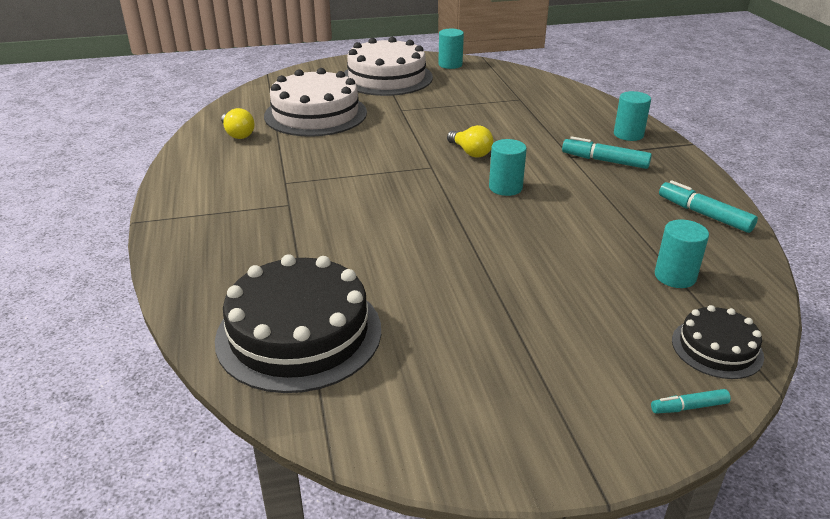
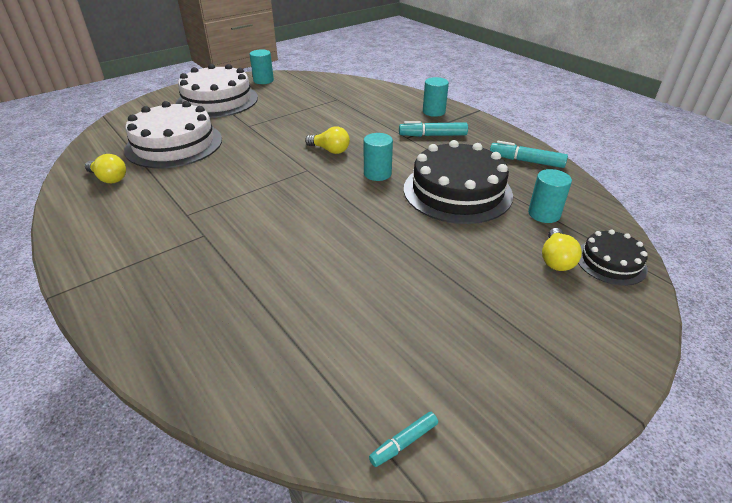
camera: 25 degrees left, 5 degrees up
black cake [215,254,381,393] -> black cake moved to [404,140,513,224]
turquoise marker [651,389,731,414] -> turquoise marker moved to [369,412,438,467]
none -> yellow light bulb [542,228,582,271]

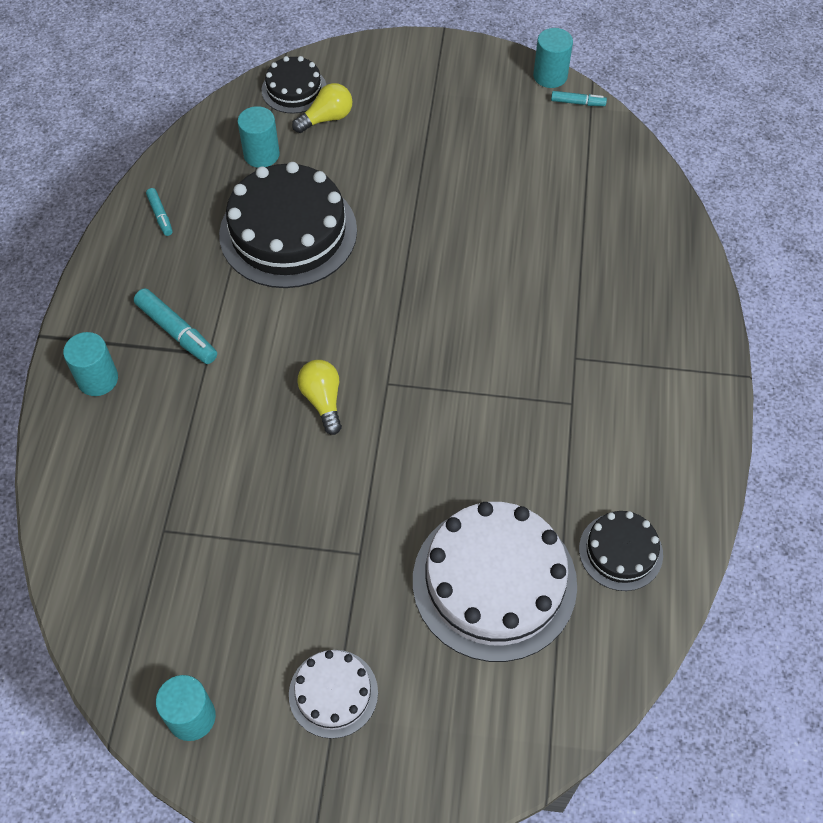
camera: 135 degrees left, 20 degrees up
yellow light bulb [85,154,126,183] -> black cake [579,511,663,591]
white cake [176,64,258,118] -> white cake [289,650,378,739], size x0.52
turquoise cylinder [364,133,393,181] -> turquoise cylinder moved to [533,28,573,88]
turquoise marker [490,141,568,168] -> turquoise marker [146,188,173,236], size x0.57

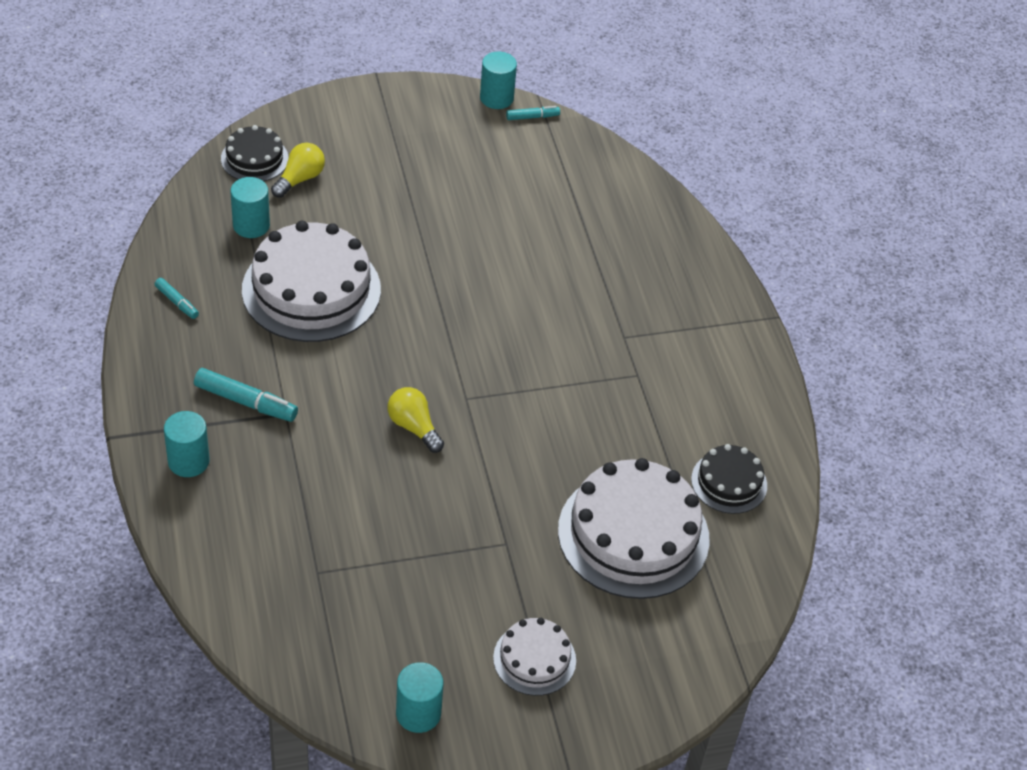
camera: 25 degrees left, 10 degrees down
black cake [219,162,357,288] -> white cake [242,221,381,342]

